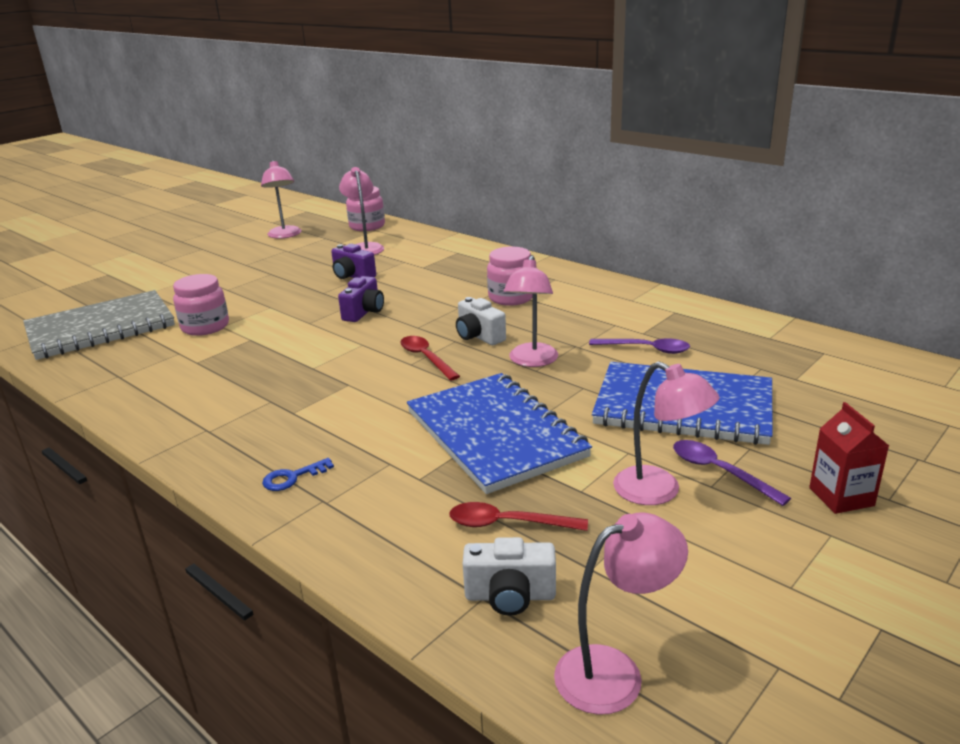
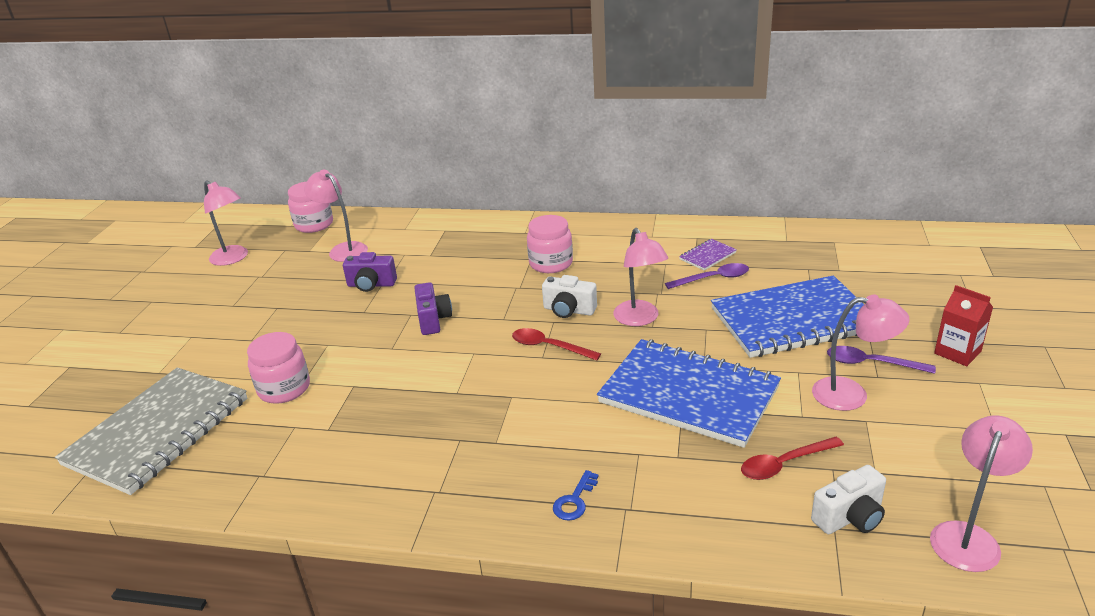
camera: 30 degrees left, 5 degrees up
none -> purple notebook [679,239,737,271]

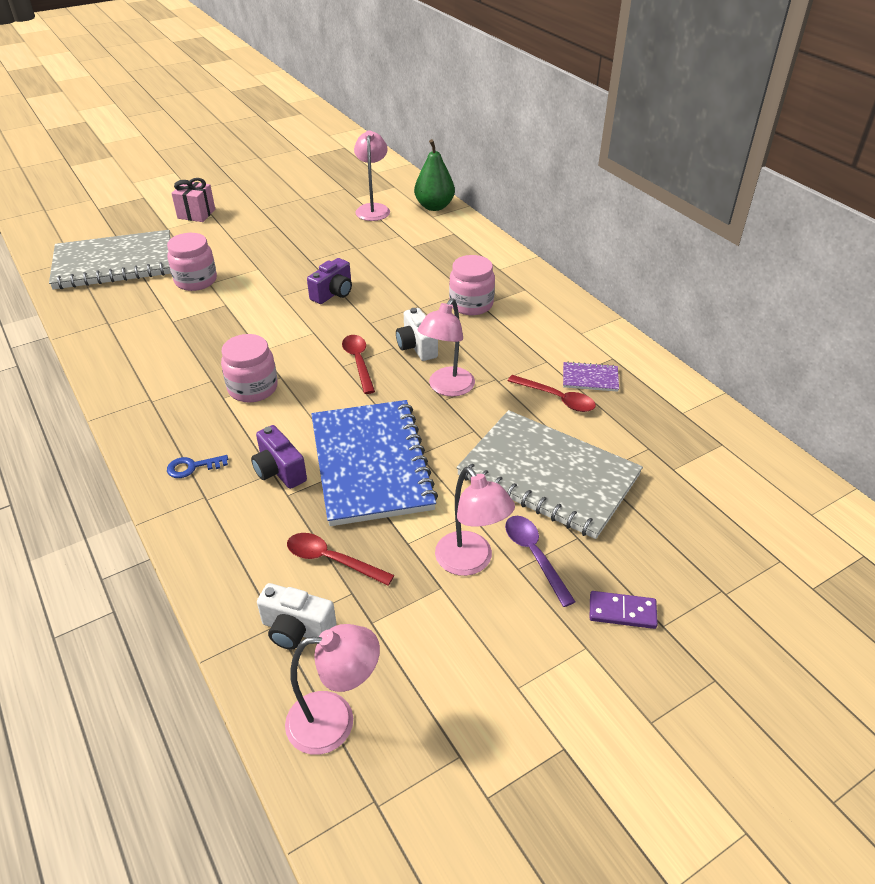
camera: 45 degrees right, 10 degrees up
pink lamp [204,181,248,266] -> none
pink jar [288,181,333,233] -> pink jar moved to [221,334,278,403]
purple camera [343,252,397,292] -> purple camera moved to [251,425,307,489]
purple spoon [665,263,749,289] -> red spoon [508,375,596,412]
blue notebook [711,275,864,358] -> grey notebook [456,410,643,539]
red carton [934,285,993,366] -> purple domino [590,591,658,629]
none -> pink gift [171,178,215,222]
none -> green pear [414,139,455,211]

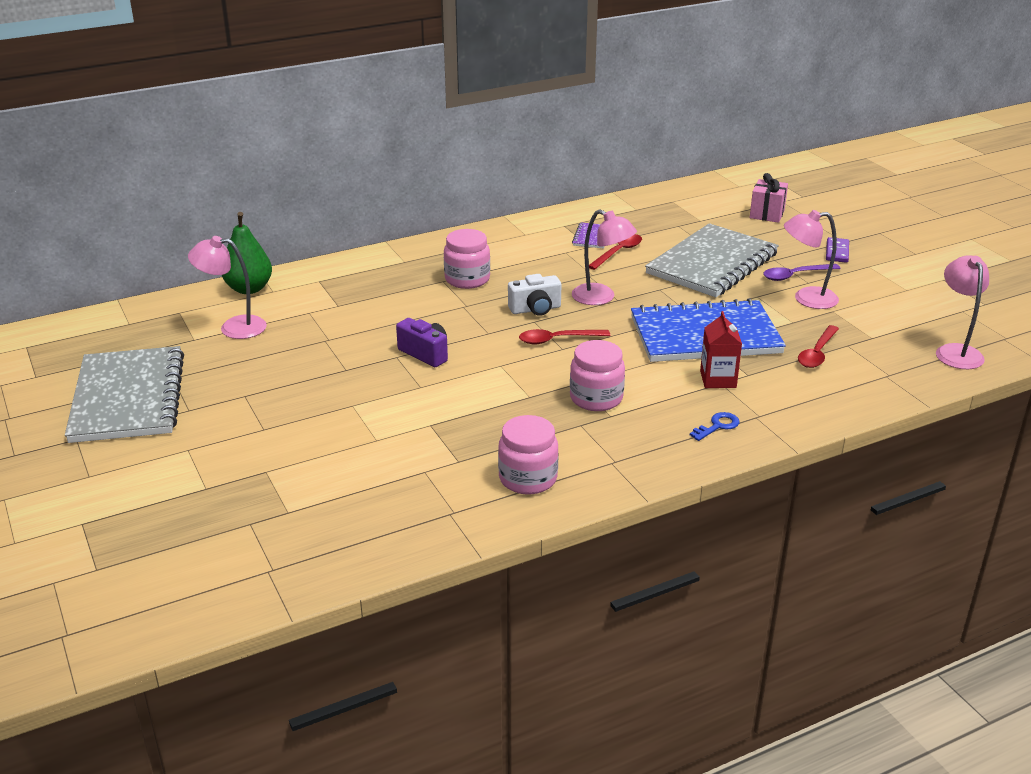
camera: 85 degrees left, 10 degrees down
grey notebook [49,230,171,289] -> grey notebook moved to [65,346,184,443]
pink jar [167,233,217,291] -> pink jar moved to [498,415,558,494]
blue key [167,455,228,478] -> blue key turned 120 degrees counterclockwise [690,412,740,441]
pink gift [171,178,215,222] -> pink gift moved to [750,173,788,223]
purple camera [251,425,307,489] -> red carton [700,311,742,388]
white camera [257,583,336,650] -> none
pink lamp [435,467,515,576] -> pink lamp turned 150 degrees counterclockwise [784,210,839,309]

